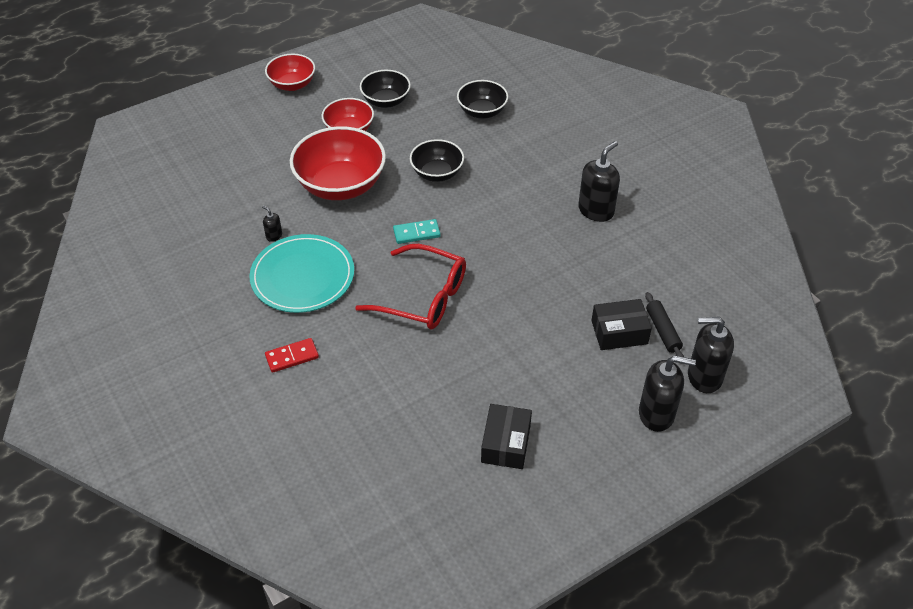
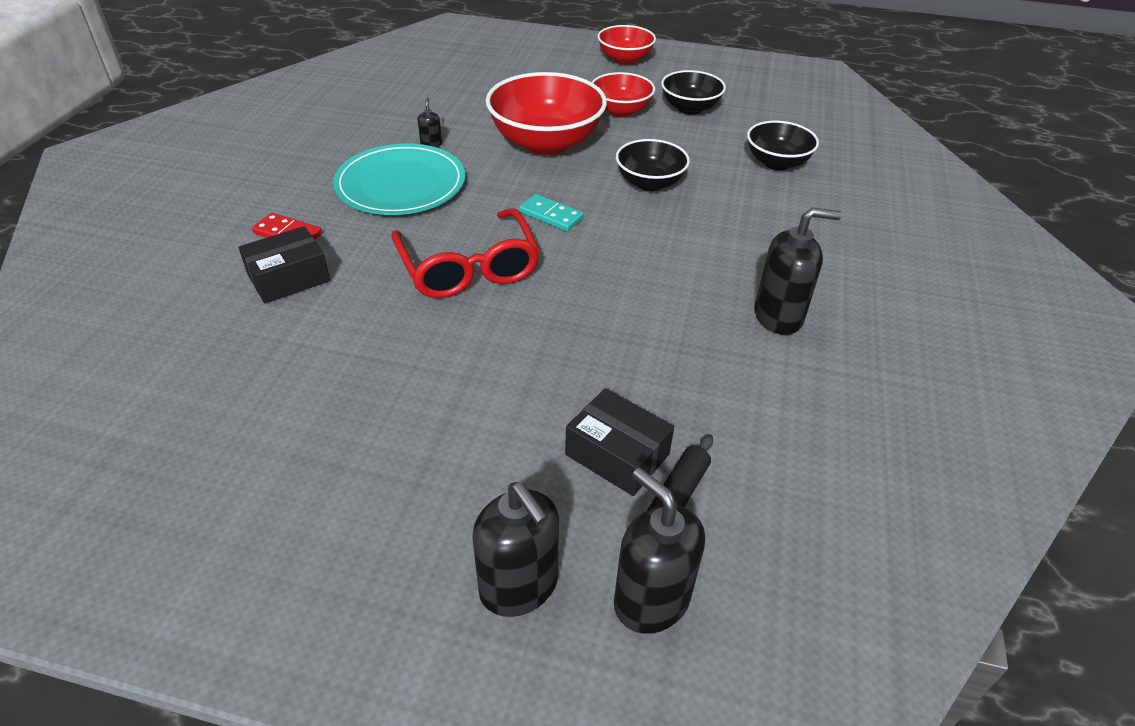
camera: 45 degrees right, 5 degrees down
black box [481,404,532,469] -> black box moved to [238,226,330,304]

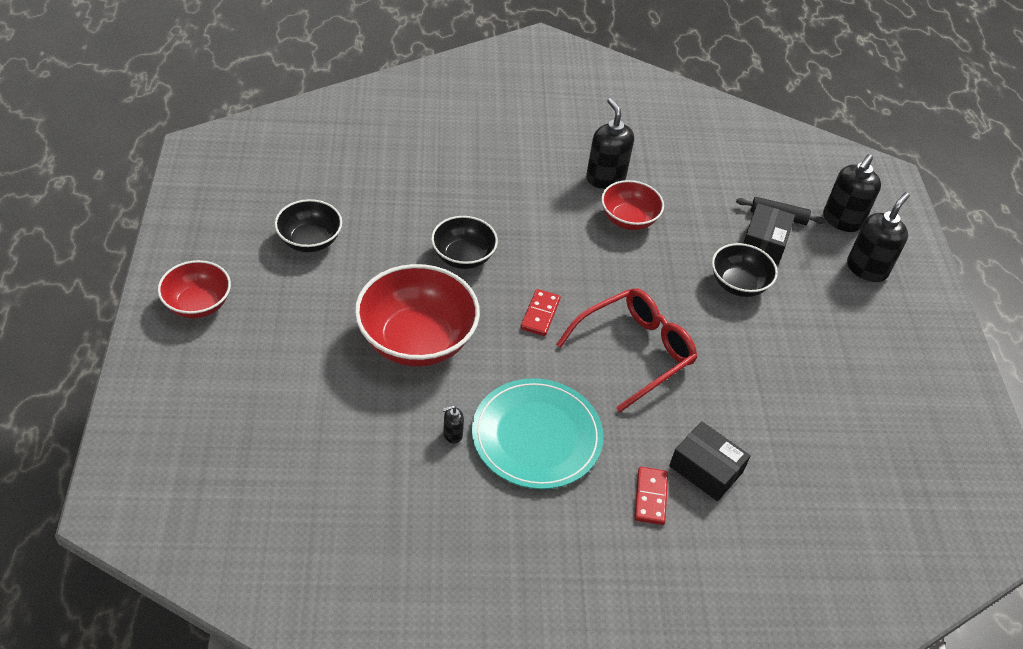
camera: 110 degrees left, 5 degrees up
turquoise domino [519,194,584,231] -> red domino [521,289,561,336]
red bowl [592,72,655,117] -> red bowl moved to [601,180,664,230]
black bowl [747,121,819,170] -> black bowl moved to [712,243,778,297]

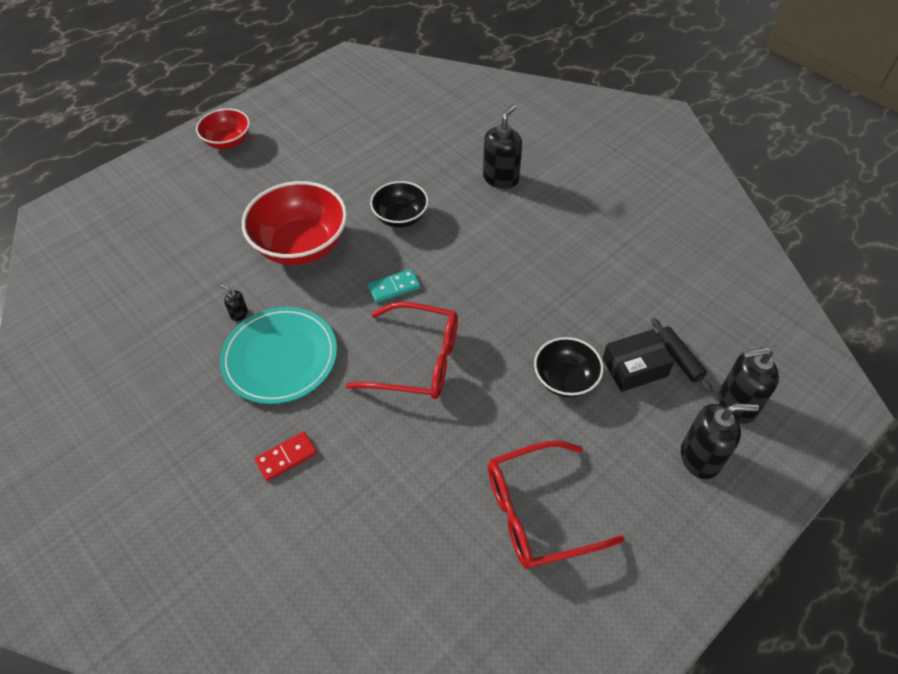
camera: 55 degrees right, 5 degrees up
black bowl [275,199,342,252] -> none
red domino [521,289,561,336] -> turquoise domino [368,269,420,303]
black soap dispenser [586,98,634,189] -> black soap dispenser moved to [483,104,522,189]
red bowl [601,180,664,230] -> none
black box [669,421,751,501] -> none
none -> red glasses [488,441,624,569]

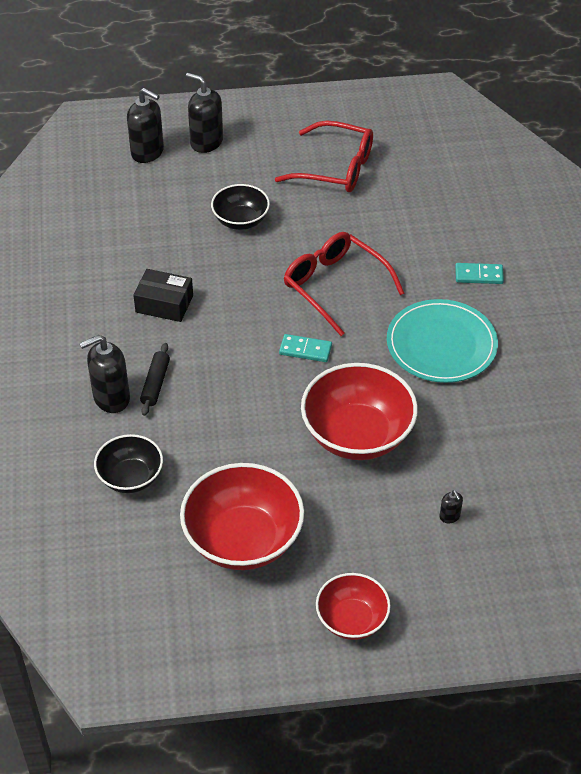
camera: 145 degrees left, 5 degrees down
black soap dispenser [221,285,248,321] -> black soap dispenser moved to [439,490,463,523]
red domino [255,431,317,481] -> turquoise domino [455,263,504,284]
black bowl [370,181,428,228] -> black bowl moved to [94,434,163,493]
black box [602,329,674,392] -> black box moved to [133,269,193,322]
black rolling pin [651,318,713,393] -> black rolling pin moved to [140,343,170,416]
none -> red bowl [180,463,304,570]

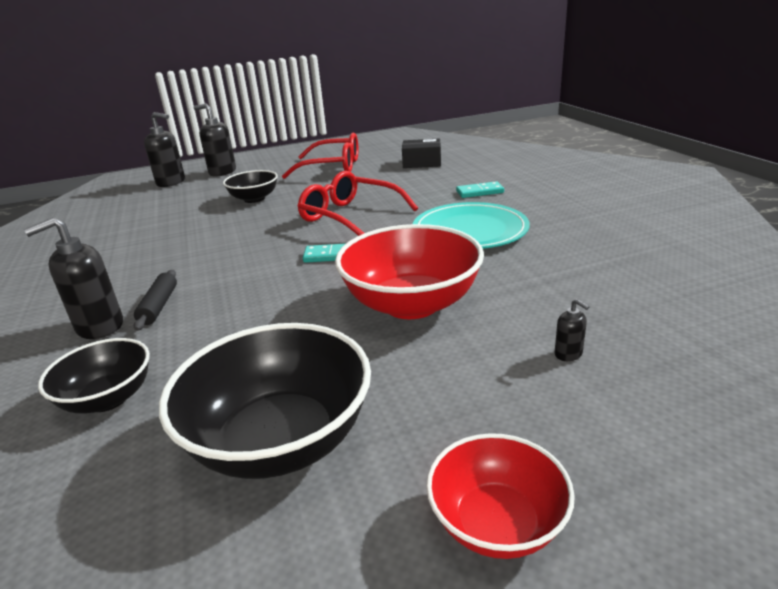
camera: 10 degrees left, 20 degrees down
black box [133,269,193,322] -> black box moved to [402,138,441,168]
red bowl [180,463,304,570] -> black bowl [159,323,371,479]

